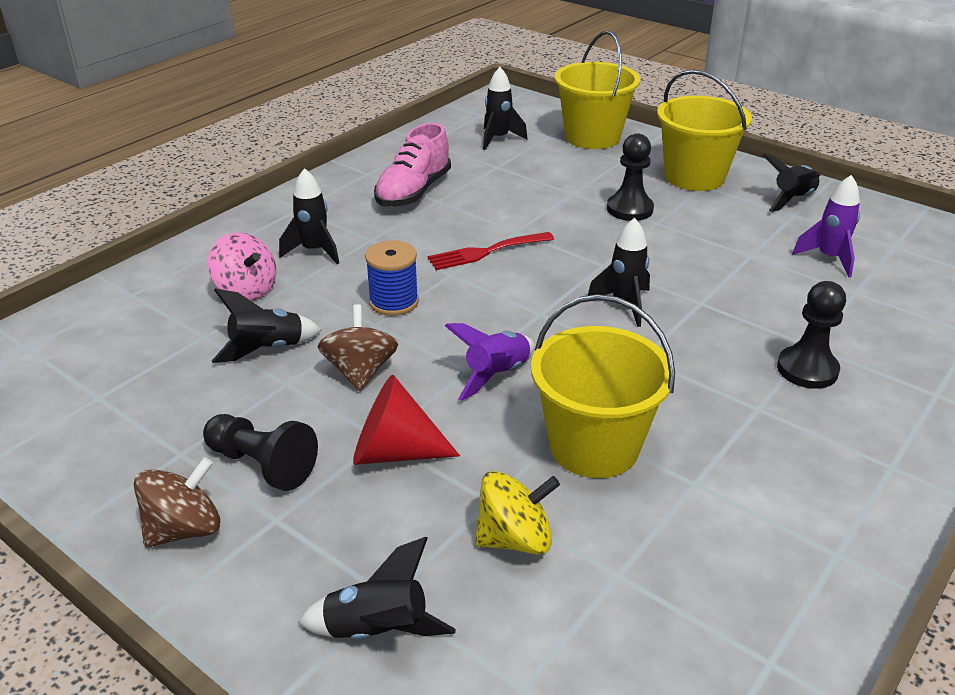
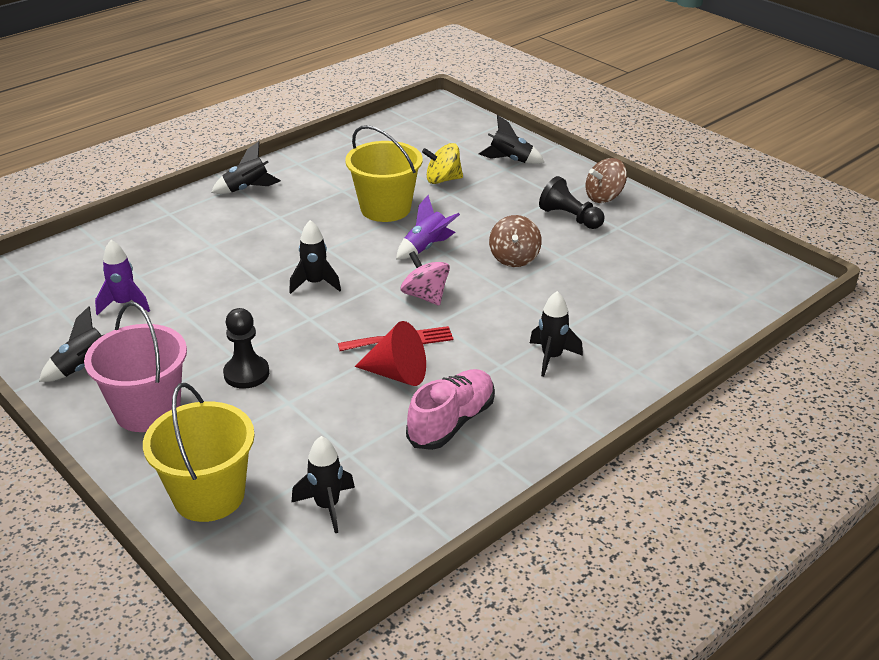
camera: 170 degrees left, 0 degrees up
pink spinning top [208,232,276,301] -> pink spinning top moved to [401,251,450,306]
black rocket [212,288,321,363] -> black rocket moved to [211,141,281,194]
red cone [353,374,460,465] -> red cone moved to [355,321,426,386]
blue spool [365,240,419,316] -> none
yellow bucket [657,70,752,191] -> pink bucket [84,302,187,432]
black pawn [777,281,846,389] -> none

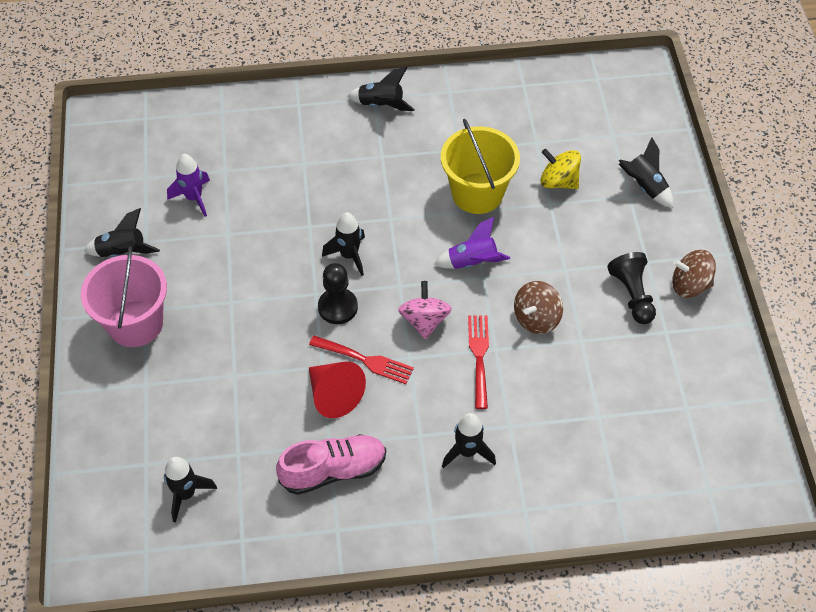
camera: 35 degrees right, 20 degrees up
yellow bucket [143,383,255,522] -> none
black pawn [223,308,269,389] -> black pawn moved to [318,263,358,324]
none -> red fork [468,316,489,409]

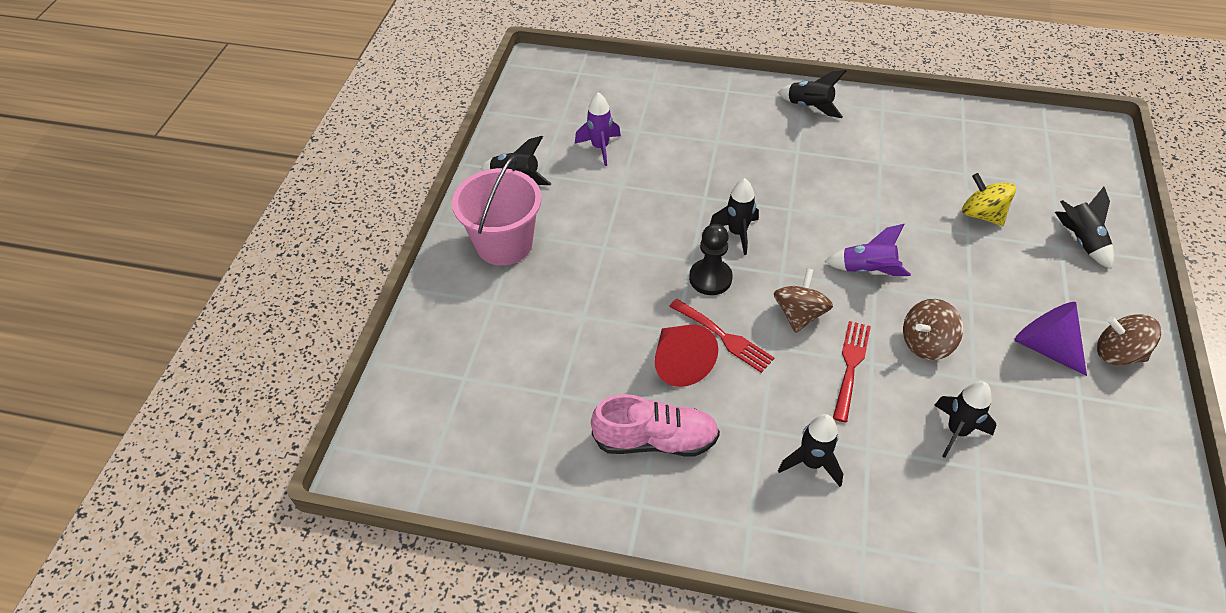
camera: 20 degrees right, 5 degrees down
black rocket [164,457,217,522] -> black rocket moved to [934,381,997,458]
pink spinning top [398,281,452,340] -> brown spinning top [774,268,833,333]
yellow bucket [441,119,520,214] -> none
black pawn [607,252,656,324] -> purple cone [1015,302,1087,376]

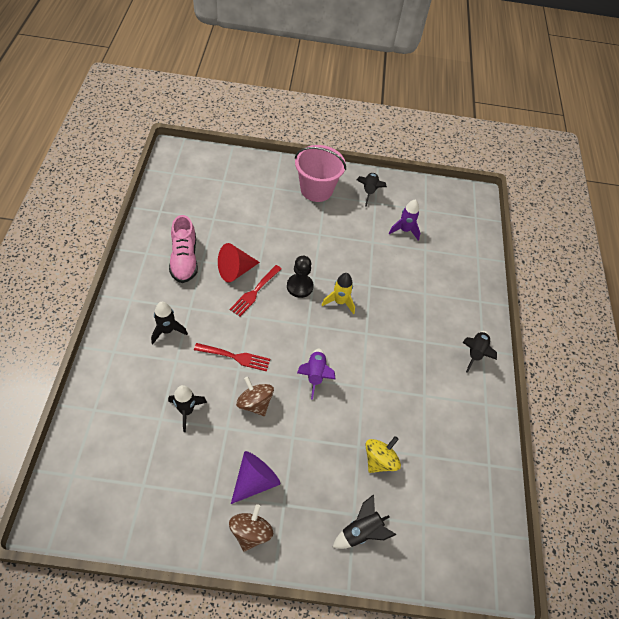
camera: 75 degrees right, 5 degrees up
black rocket [710,178,759,255] -> yellow rocket [322,273,355,314]
brown spinning top [774,268,833,333] -> none

